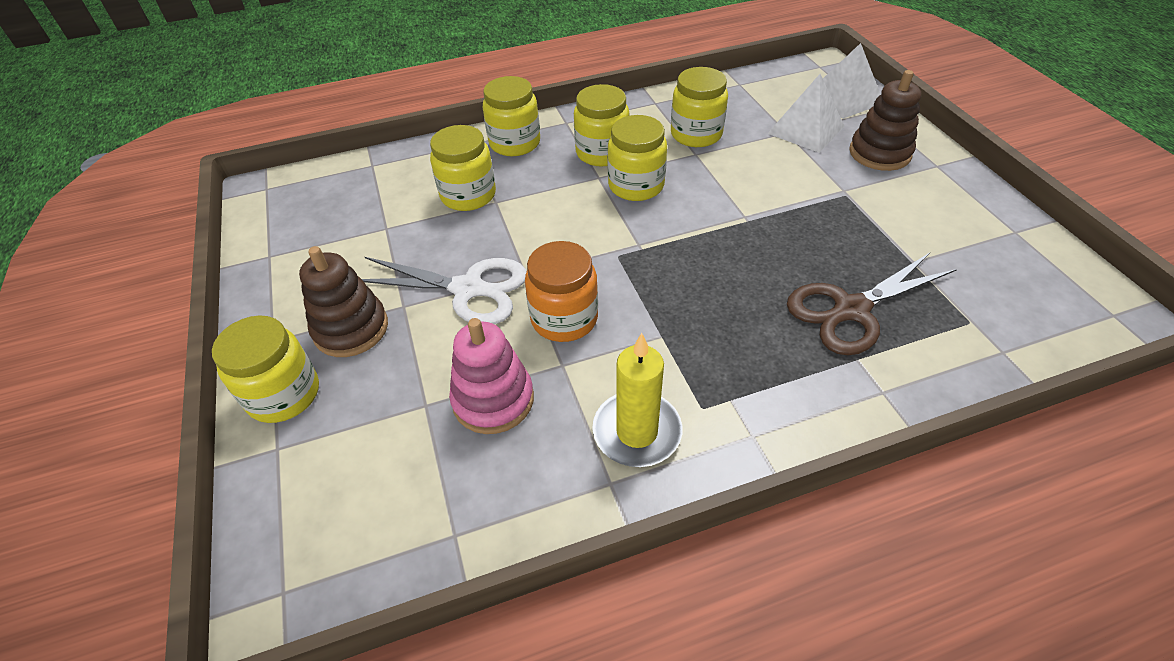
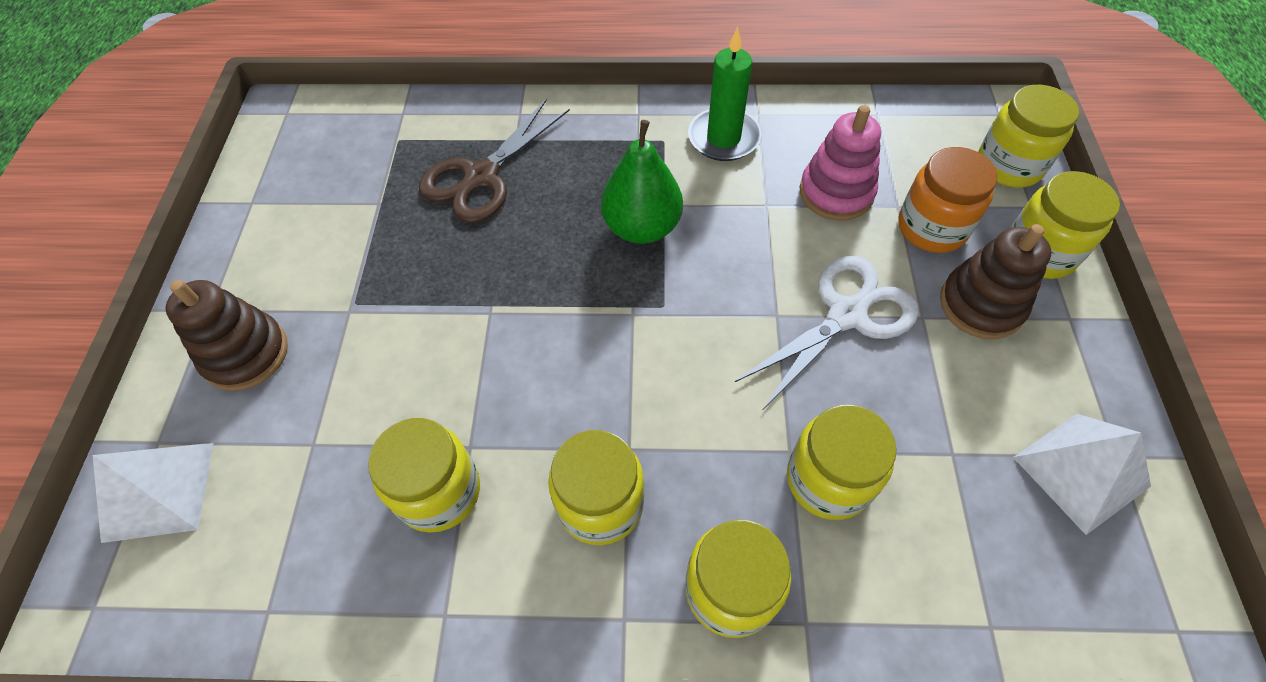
camera: 160 degrees left, 10 degrees up
white scissors [362,257,527,324] -> white scissors turned 105 degrees clockwise [735,256,919,409]
orange jar [525,241,598,342] -> orange jar moved to [898,147,997,253]
yellow candle [592,333,682,467] -> green candle [688,27,761,161]
yellow jar [608,115,667,201] -> yellow jar moved to [978,85,1079,188]
white pyramid [767,74,844,153] -> white pyramid moved to [1013,414,1151,535]
brown scissors [787,253,957,355] -> brown scissors turned 135 degrees clockwise [419,99,570,223]
none -> green pear [601,120,683,244]

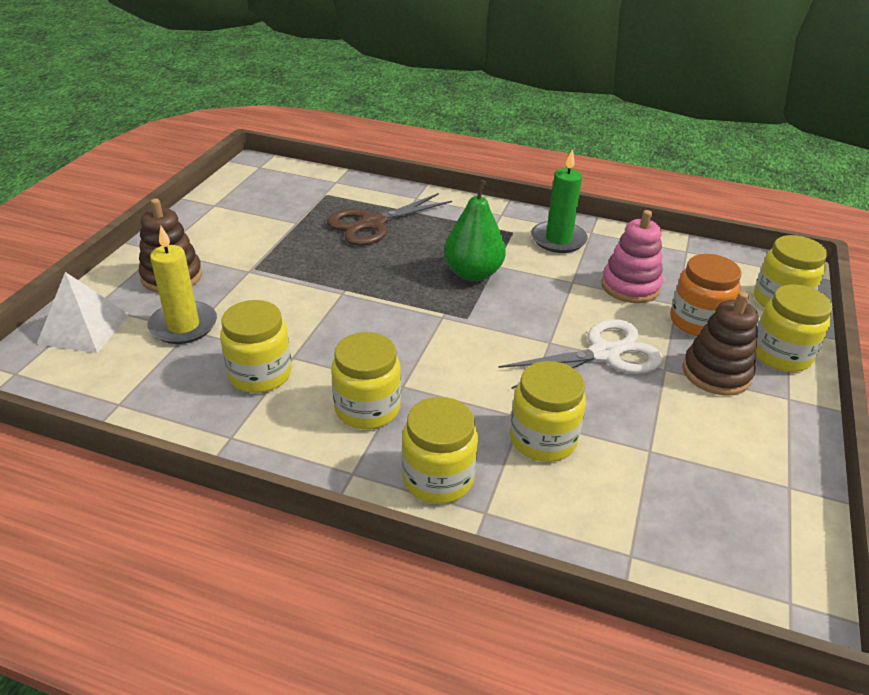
camera: 15 degrees right, 20 degrees down
white pyramid [1013,414,1151,535] -> none
none -> yellow candle [147,226,217,344]

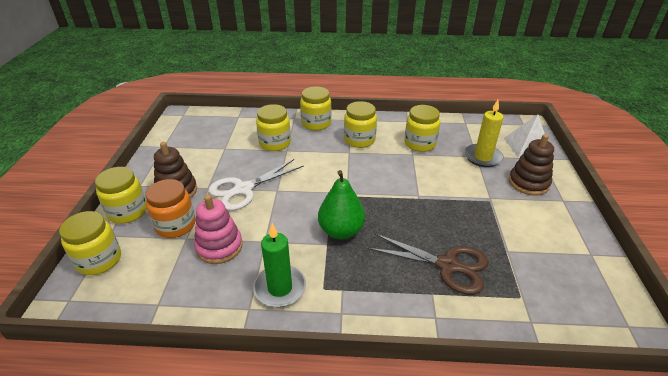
camera: 165 degrees right, 0 degrees up
brown scissors [327,193,452,246] -> brown scissors turned 75 degrees clockwise [367,233,489,295]

